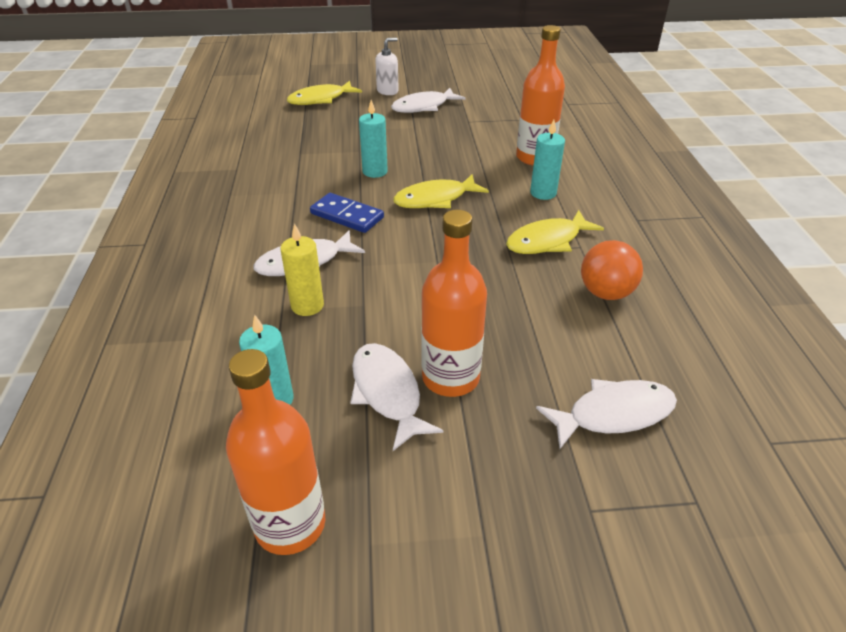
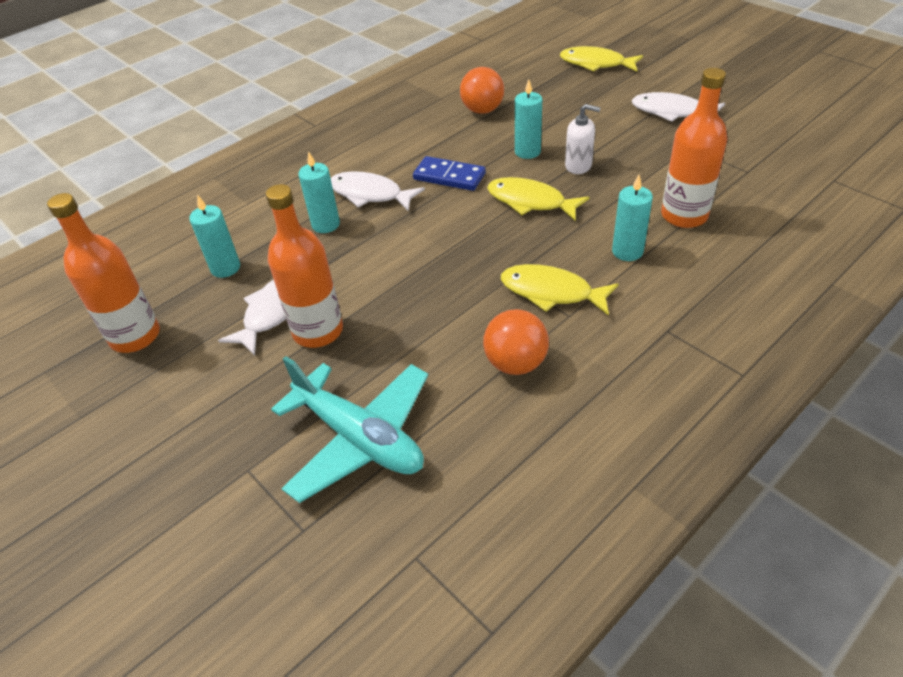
camera: 55 degrees right, 5 degrees up
yellow candle [280,223,324,316] -> turquoise candle [298,151,340,233]
blue domino [310,193,384,233] -> blue domino turned 60 degrees counterclockwise [413,156,486,191]
white soap dispenser [375,38,399,95] -> white soap dispenser moved to [565,104,601,174]
white fish [536,379,677,449] -> turquoise plane [271,356,428,503]
none -> orange ball [460,67,504,114]

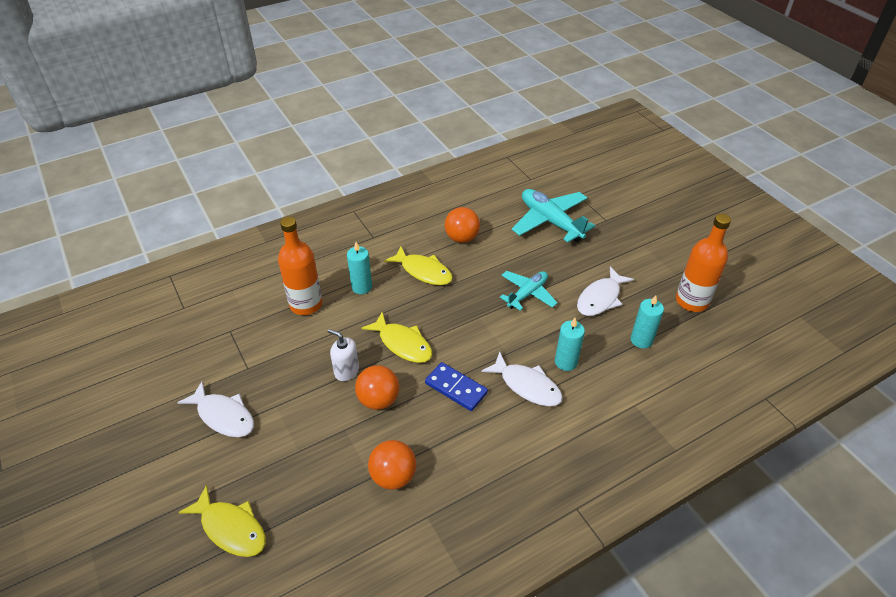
camera: 170 degrees left, 0 degrees up
orange bottle [266,184,343,348] -> none
turquoise candle [515,79,542,159] -> orange ball [355,365,399,410]
none -> turquoise plane [500,271,558,311]

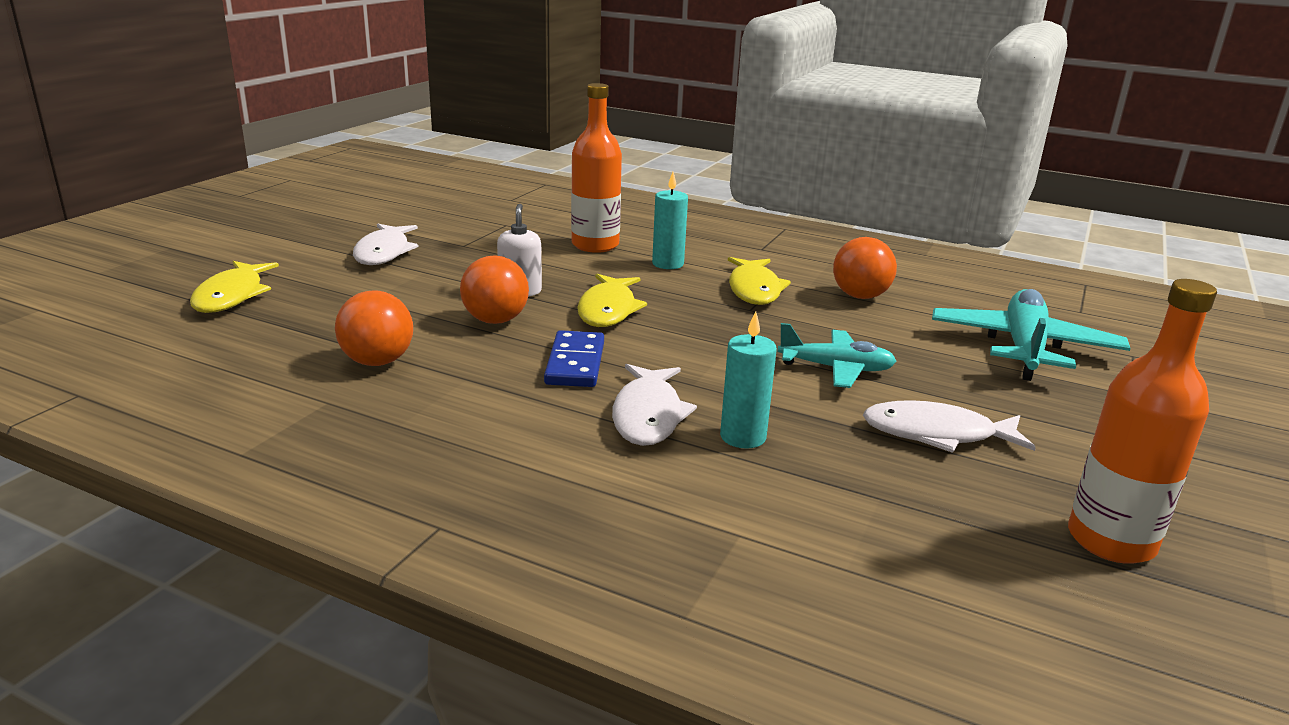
camera: 55 degrees right, 20 degrees down
turquoise candle [631,295,664,348] -> none

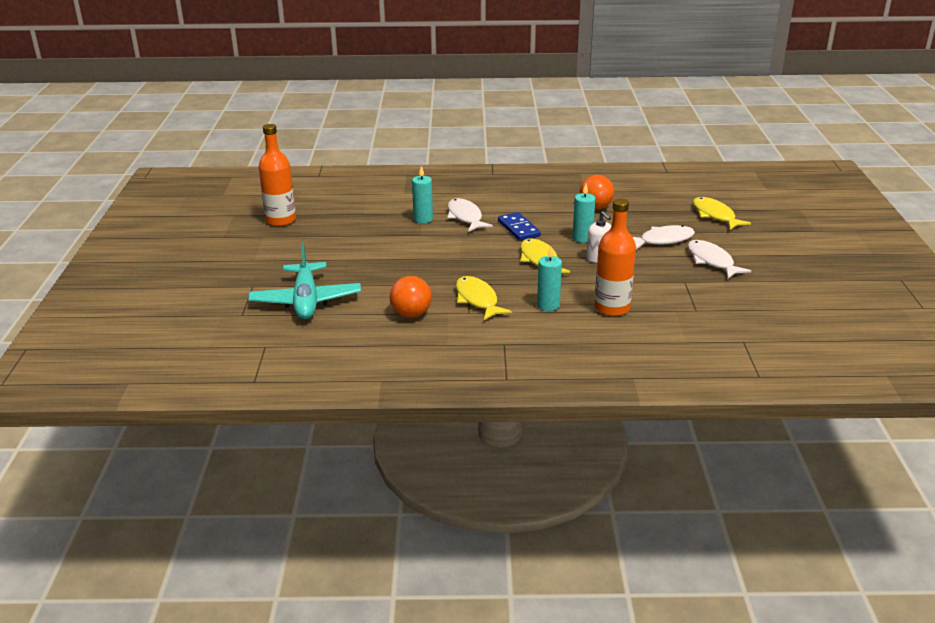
camera: 155 degrees right, 5 degrees up
orange ball [460,255,529,324] -> turquoise candle [573,184,595,243]
turquoise plane [778,323,896,388] -> none
white fish [863,400,1036,453] -> white fish moved to [633,225,695,250]

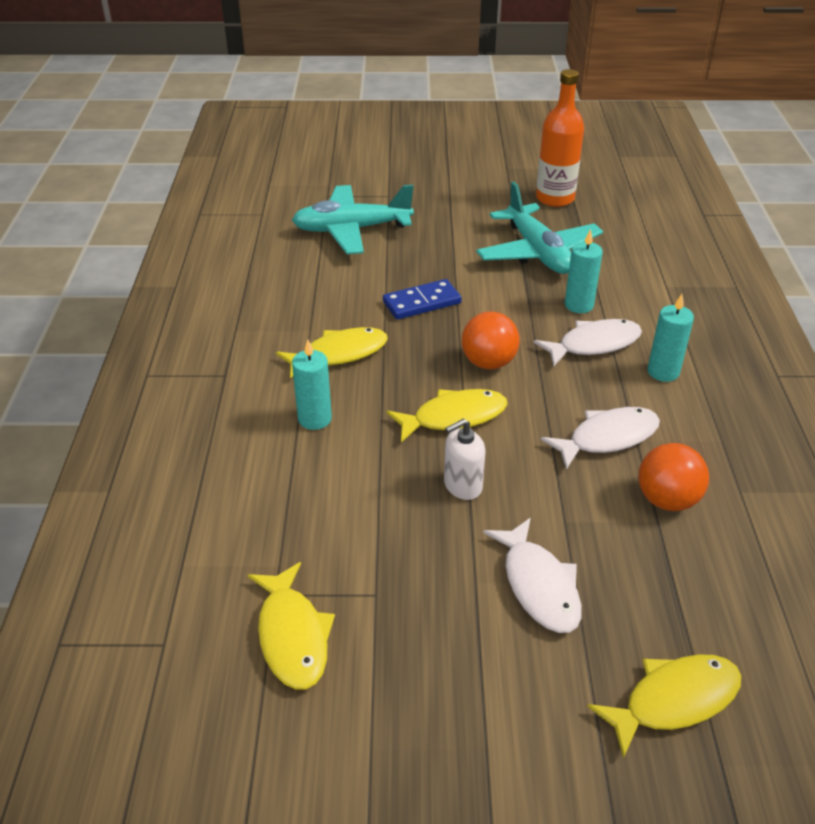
camera: 90 degrees right, 10 degrees up
orange ball [390,276,432,318] -> orange ball moved to [462,312,520,370]
blue domino [498,212,541,241] -> blue domino moved to [383,279,462,320]
turquoise candle [573,184,595,243] -> turquoise candle moved to [648,294,694,382]
orange bottle [594,198,636,316] -> none
white fish [687,240,751,278] -> white fish moved to [541,407,660,470]
none -> yellow fish [248,562,335,690]
none -> turquoise plane [476,181,603,274]

